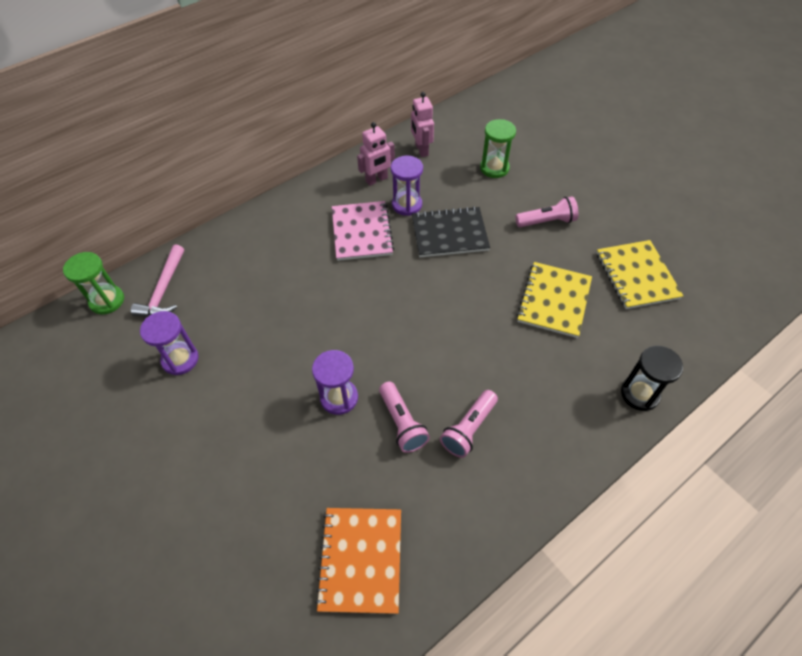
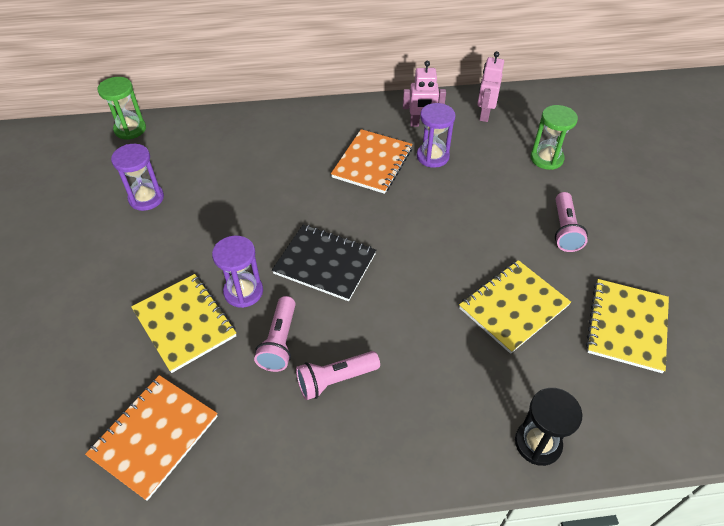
camera: 30 degrees right, 5 degrees down
pink hammer [131,245,184,316] -> none
pink notebook [332,201,394,261] -> orange notebook [331,129,413,194]
black notebook [412,206,490,257] -> black notebook moved to [272,225,376,301]
pink flashlight [515,196,578,227] -> pink flashlight turned 75 degrees clockwise [555,192,588,252]
none -> yellow notebook [131,274,236,373]

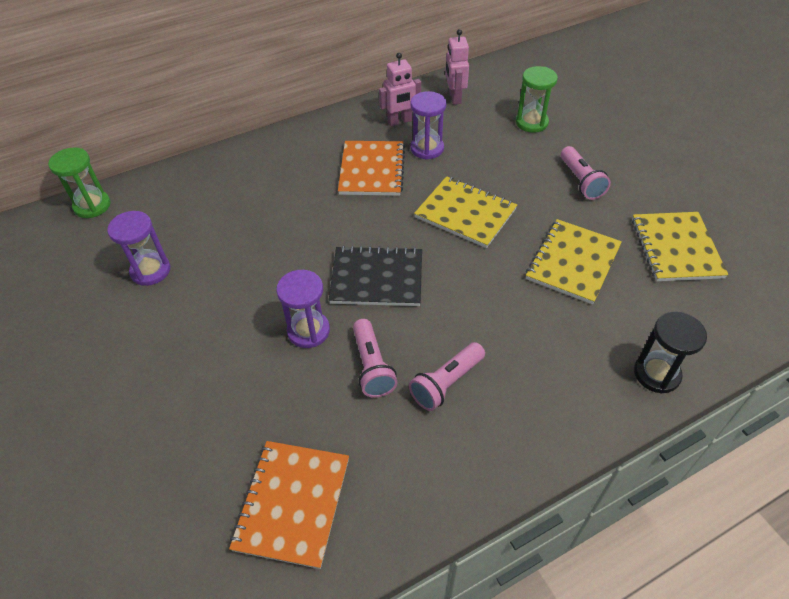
camera: 20 degrees left, 0 degrees up
yellow notebook [131,274,236,373] -> yellow notebook moved to [414,176,517,248]

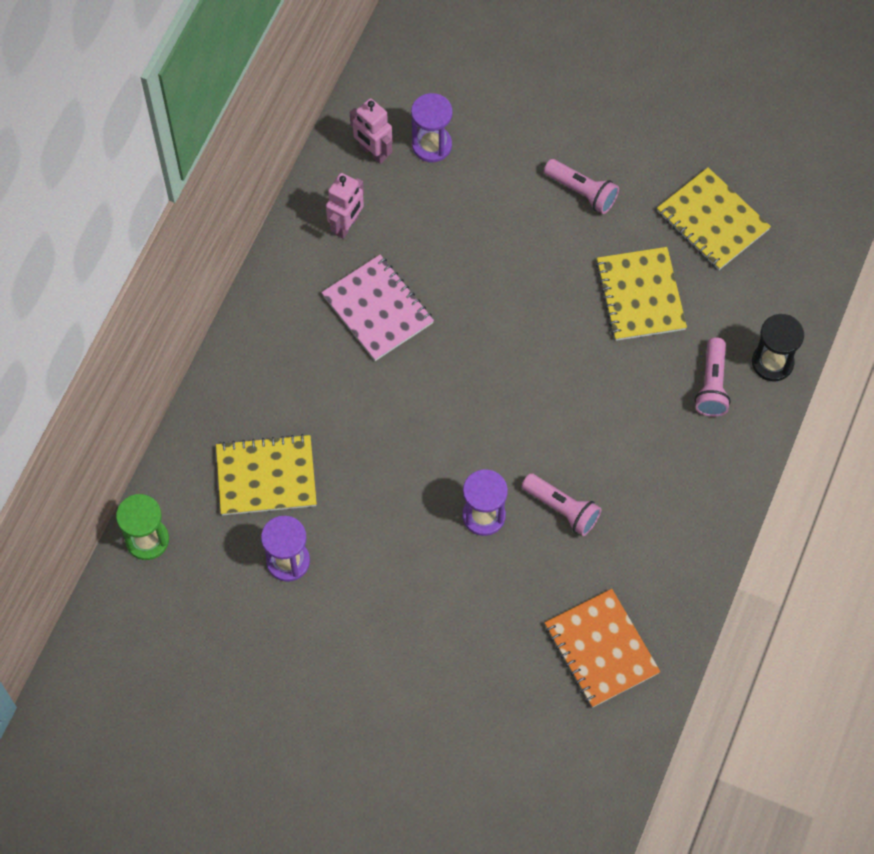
camera: 40 degrees left, 15 degrees up
black notebook [329,246,422,306] -> none
orange notebook [338,141,405,196] -> pink notebook [321,255,434,361]
pink flashlight [409,342,485,411] -> pink flashlight moved to [695,337,731,417]
purple hourglass [410,91,446,160] -> purple hourglass moved to [411,93,453,162]
yellow notebook [414,176,517,248] -> yellow notebook moved to [216,434,317,515]
green hourglass [516,66,558,133] -> none

